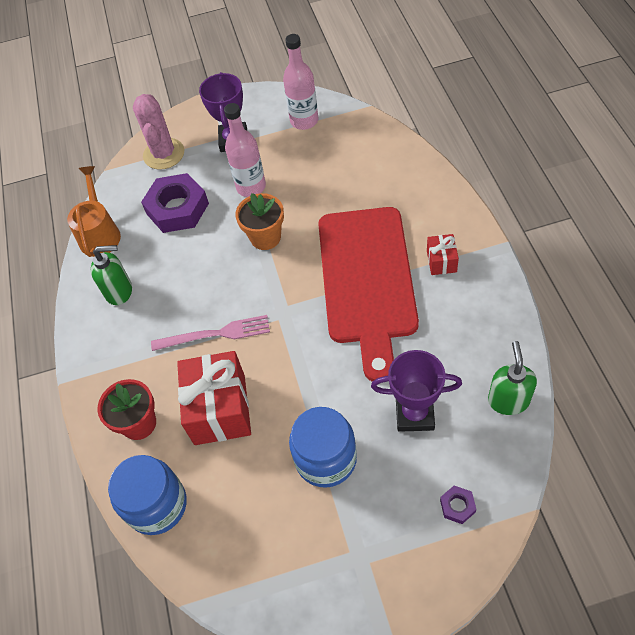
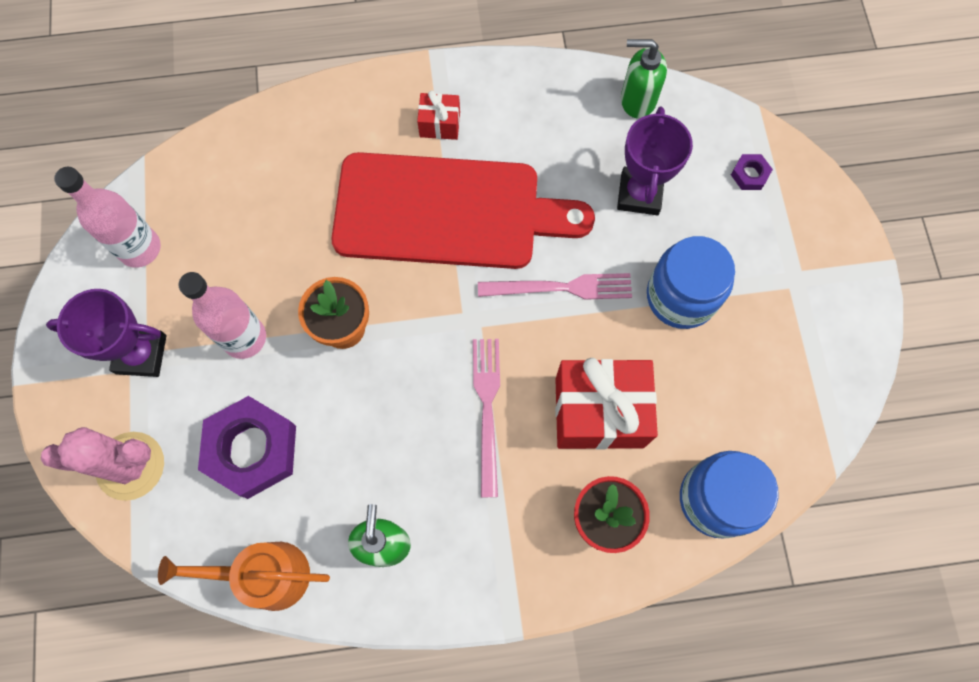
camera: 90 degrees left, 15 degrees up
none -> pink fork [478,273,632,300]

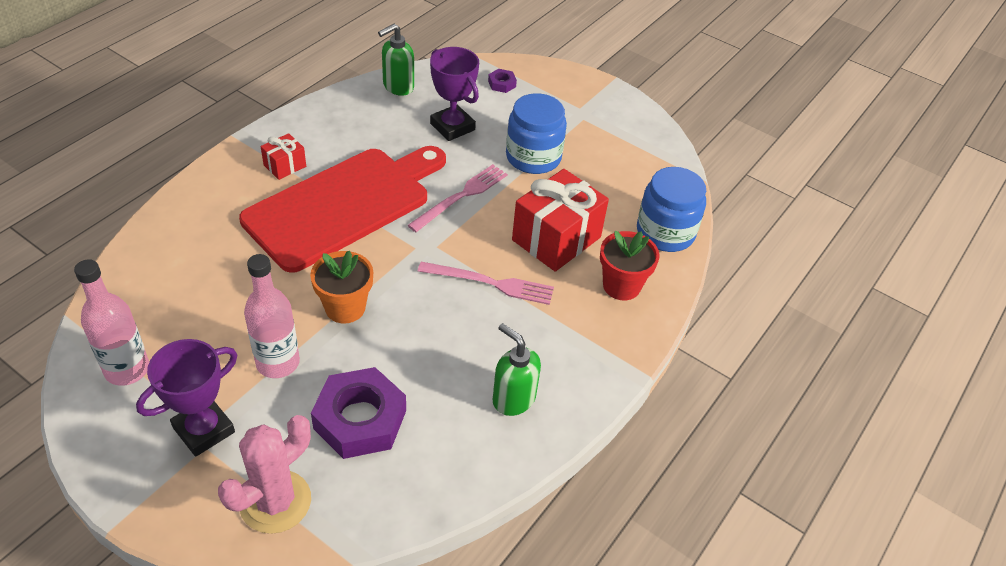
camera: 50 degrees left, 25 degrees down
orange watering can [158,542,330,611] -> none
pink fork [473,339,500,497] -> pink fork turned 150 degrees clockwise [418,262,554,305]

